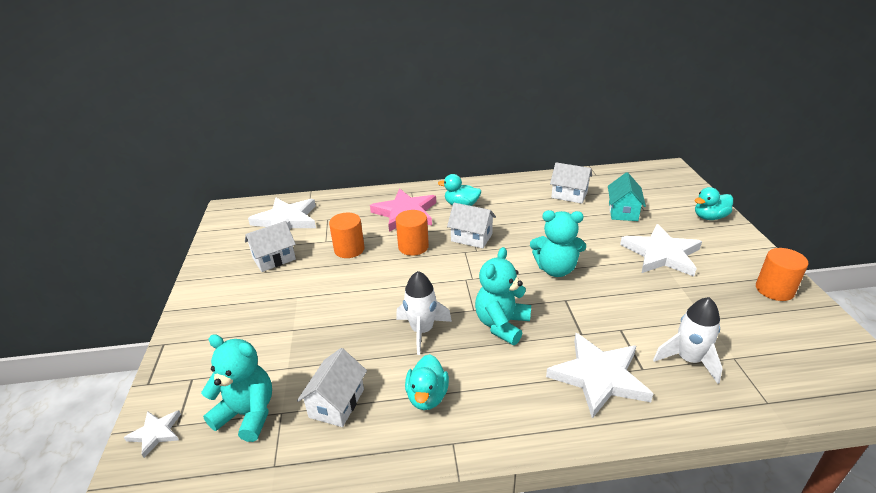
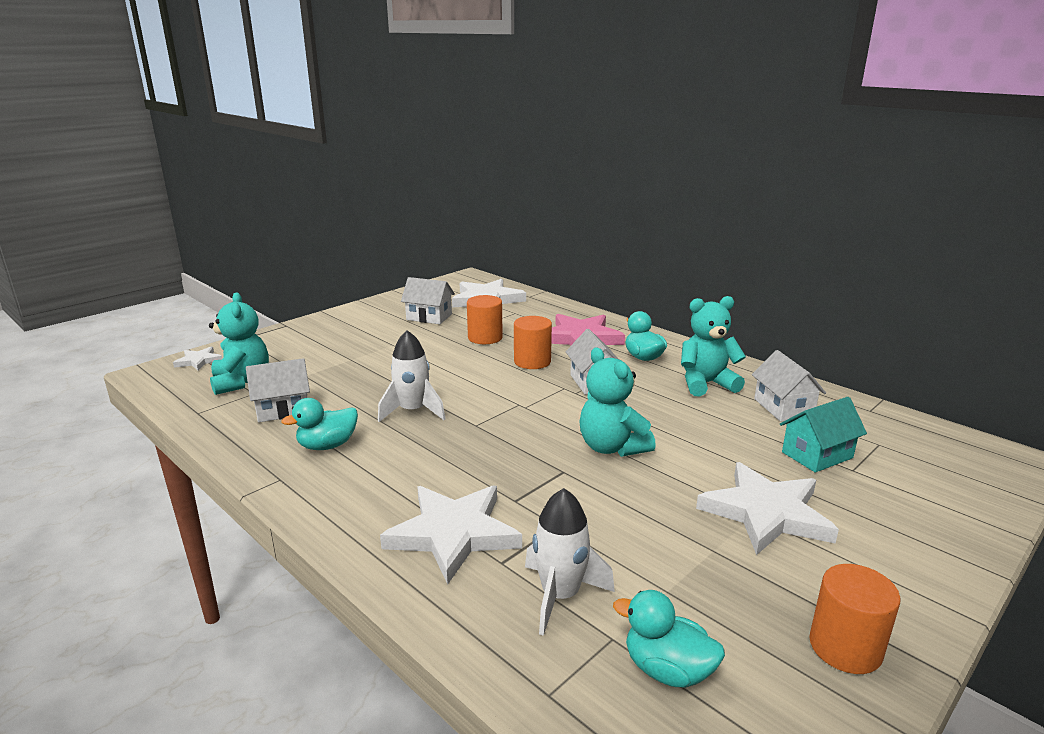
camera: 50 degrees right, 10 degrees down
turquoise teddy bear [475,247,531,345] -> turquoise teddy bear moved to [681,296,746,396]
turquoise duck [695,187,733,220] -> turquoise duck moved to [613,590,725,688]

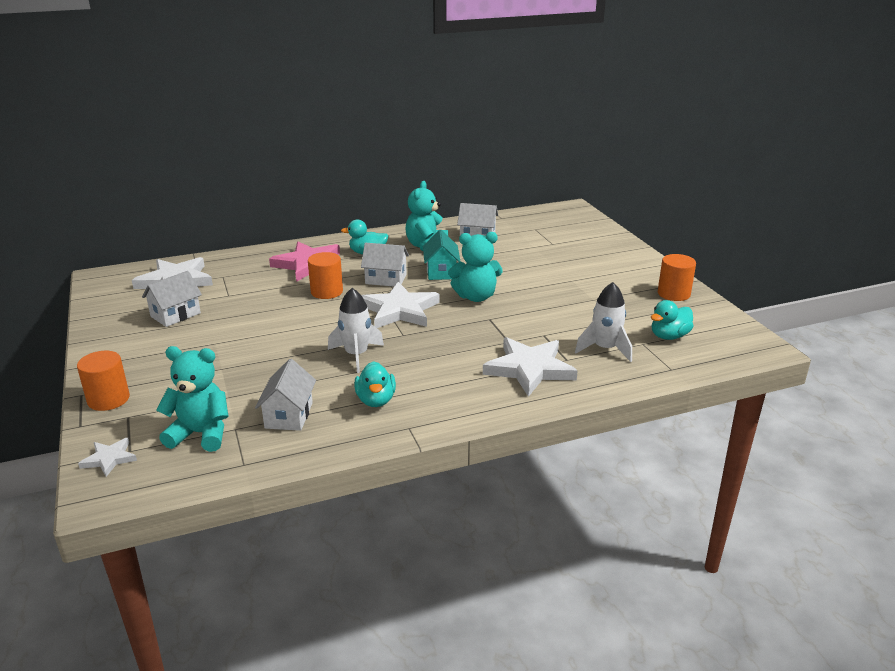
camera: 65 degrees left, 5 degrees up
orange cylinder [467,295,503,344] -> orange cylinder moved to [77,351,130,411]
white star [696,462,839,555] -> white star moved to [361,282,439,328]
turquoise house [780,397,867,473] -> turquoise house moved to [423,229,461,280]

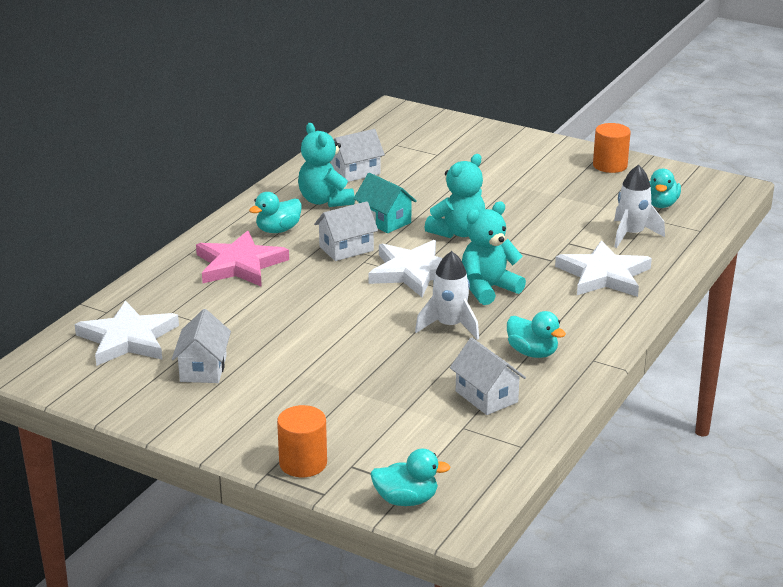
camera: 40 degrees left, 0 degrees up
white star [78,438,137,477] -> turquoise duck [370,448,451,506]
turquoise teddy bear [156,346,228,452] -> turquoise teddy bear moved to [462,202,526,305]
orange cylinder [308,252,343,299] -> none

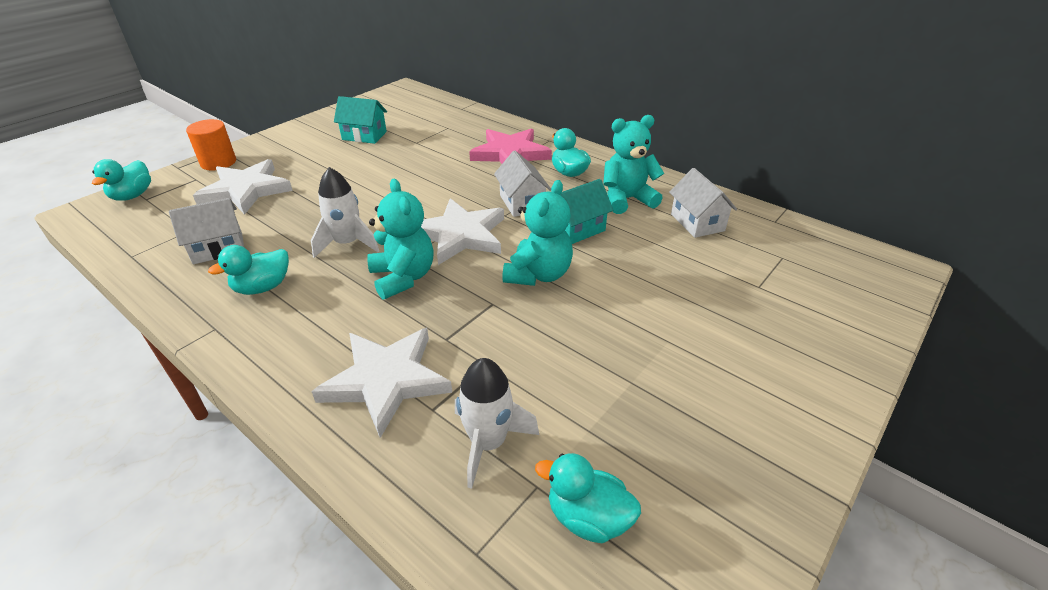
camera: 100 degrees right, 10 degrees up
white star [75,301,179,366] -> white star moved to [193,159,293,215]
white house [172,309,231,383] -> turquoise house [334,96,387,144]
turquoise teddy bear [424,154,485,238] -> turquoise teddy bear turned 120 degrees counterclockwise [502,180,573,286]
orange cylinder [593,123,631,173] -> none

